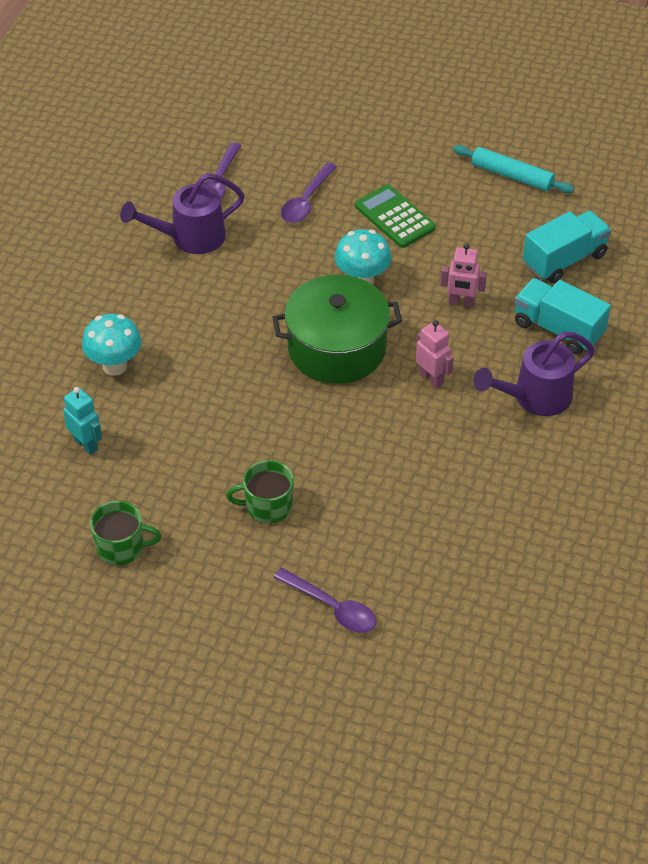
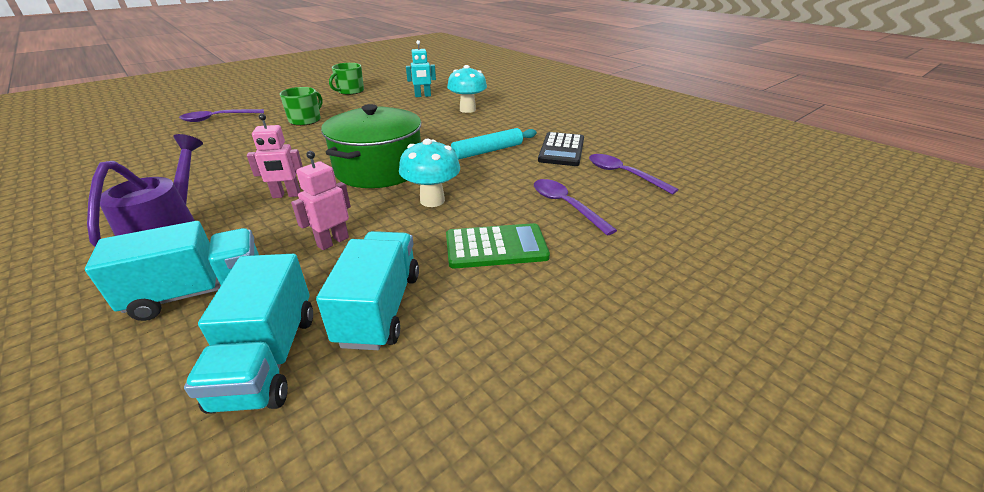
camera: 120 degrees right, 15 degrees down
purple watering can [120,173,245,254] -> black calculator [538,132,584,166]
turquoise rolling pin [453,145,574,193] -> turquoise rolling pin moved to [451,128,537,160]
none -> turquoise truck [316,231,419,350]

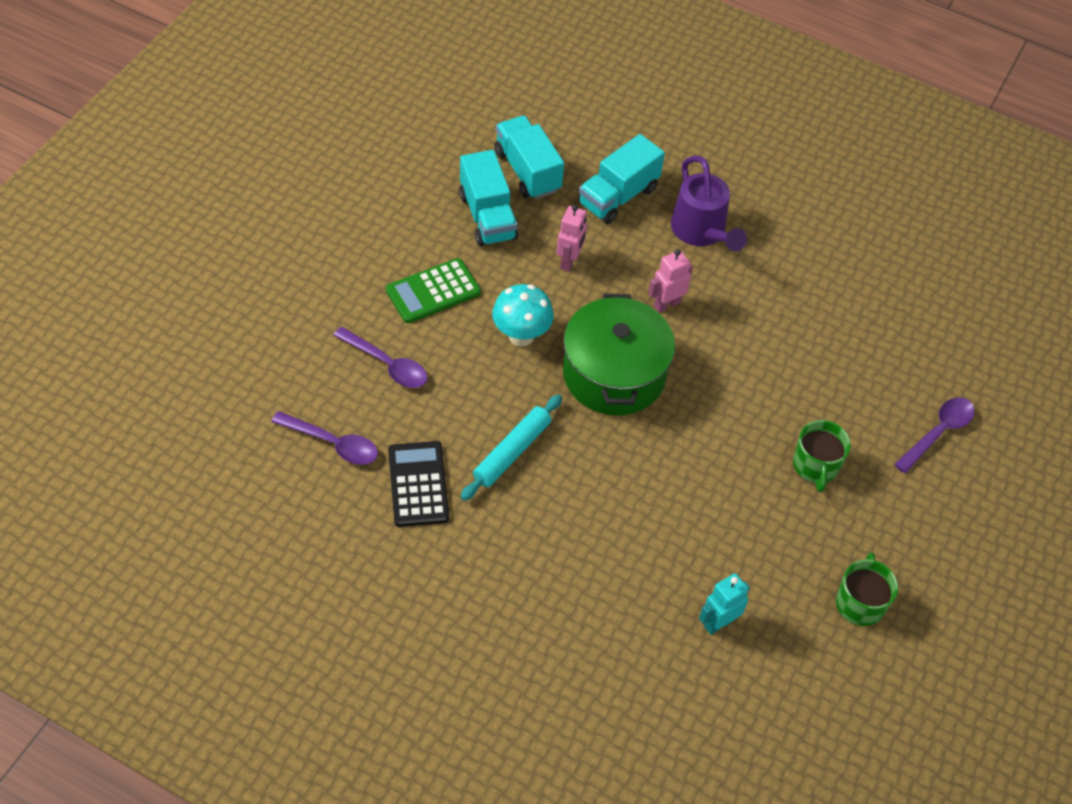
camera: 155 degrees right, 20 degrees up
turquoise mushroom [447,65,487,113] -> none

